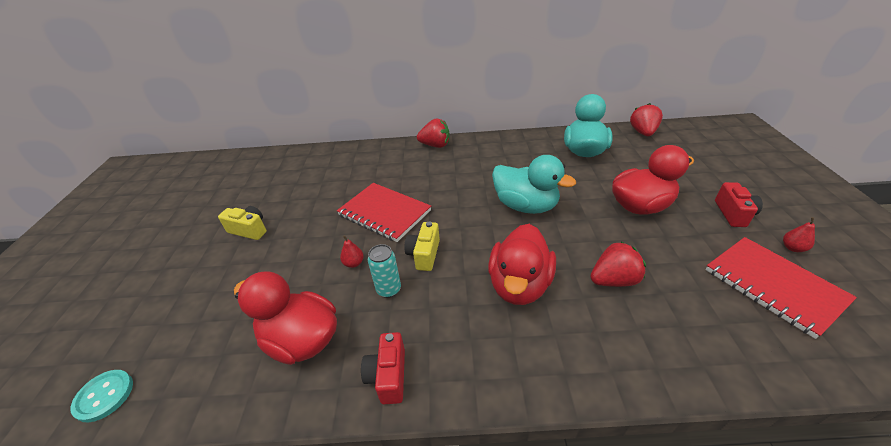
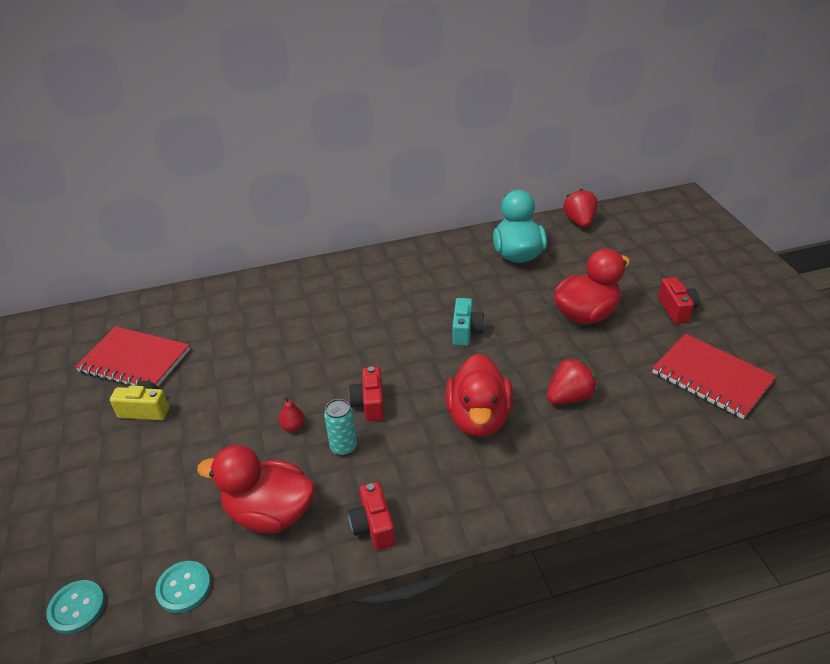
camera: 15 degrees left, 0 degrees up
red notebook [337,183,431,242] -> red notebook moved to [75,326,190,386]
yellow camera [404,221,440,271] -> red camera [349,366,384,421]
red strawberry [417,119,450,148] -> none
turquoise duck [492,155,576,214] -> turquoise camera [452,298,485,346]
red pear [783,217,815,252] -> none
none -> turquoise button [155,561,211,613]

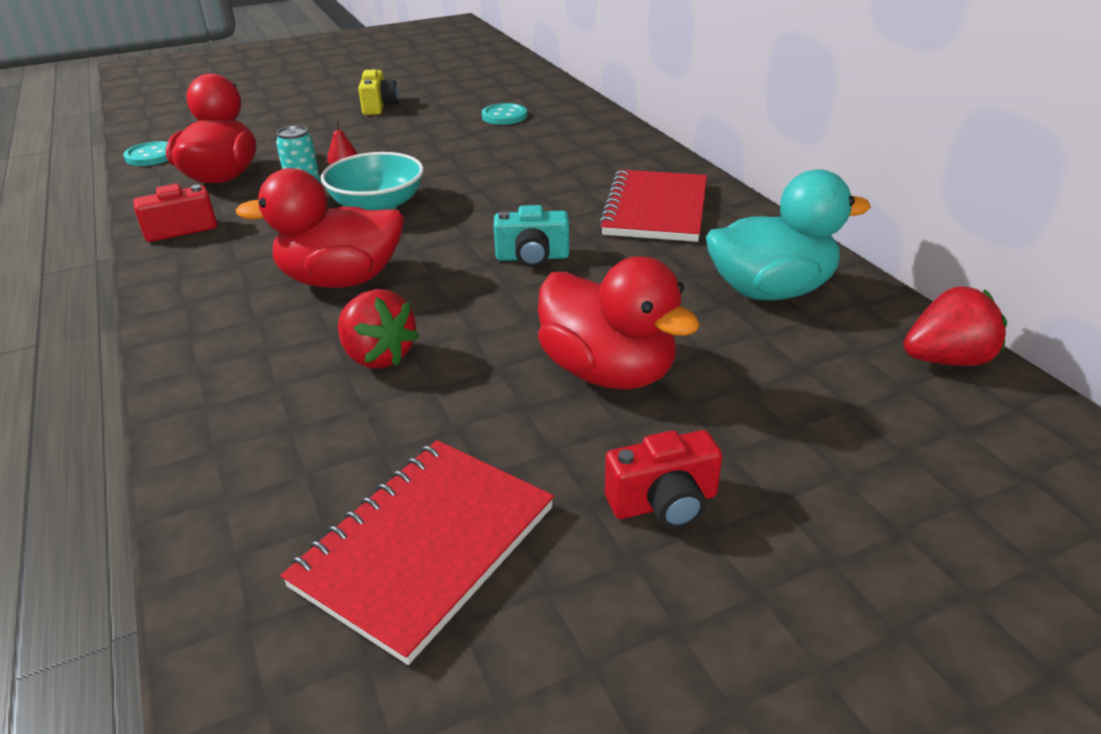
camera: 80 degrees right, 5 degrees down
turquoise button [46,580,105,634] -> turquoise button moved to [482,103,527,125]
red notebook [75,326,190,386] -> red notebook moved to [599,170,707,242]
red camera [349,366,384,421] -> turquoise bowl [321,152,424,210]

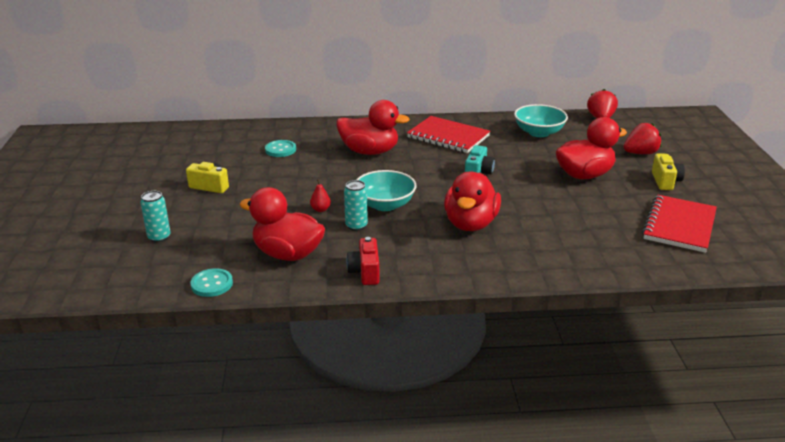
camera: 70 degrees left, 5 degrees down
red notebook [281,440,554,665] -> red notebook turned 60 degrees clockwise [642,195,717,253]
red strawberry [338,289,419,369] -> red strawberry moved to [623,123,661,154]
red camera [605,430,722,529] -> yellow camera [652,153,685,190]
turquoise duck [706,169,871,301] -> turquoise bowl [514,104,568,137]
none -> turquoise can [141,191,171,243]
none -> red duck [337,100,410,155]

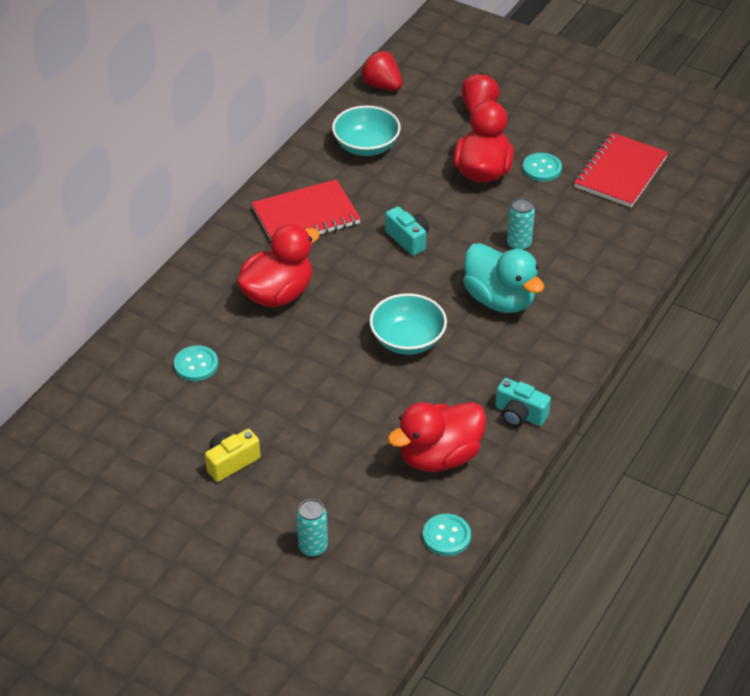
camera: 55 degrees left, 15 degrees up
red pear [310,179,331,212] -> none
turquoise can [344,180,368,231] -> turquoise can moved to [507,198,535,250]
red camera [346,237,380,285] -> turquoise camera [495,378,551,427]
red duck [444,171,501,231] -> turquoise duck [463,243,544,313]
red notebook [642,195,717,253] -> red notebook turned 60 degrees clockwise [574,132,668,208]
yellow camera [652,153,685,190] -> none
none -> turquoise button [523,153,562,182]

